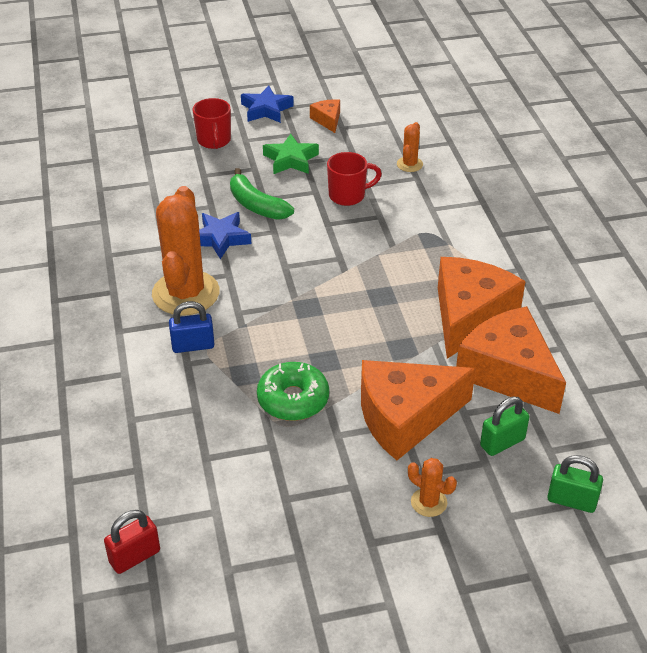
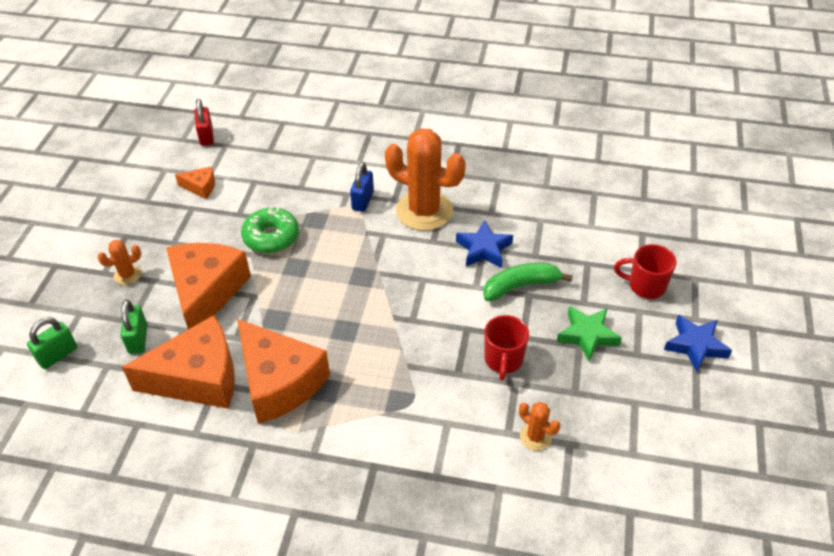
camera: 115 degrees right, 5 degrees up
orange cheese [310,99,340,133] -> orange cheese moved to [175,166,215,199]

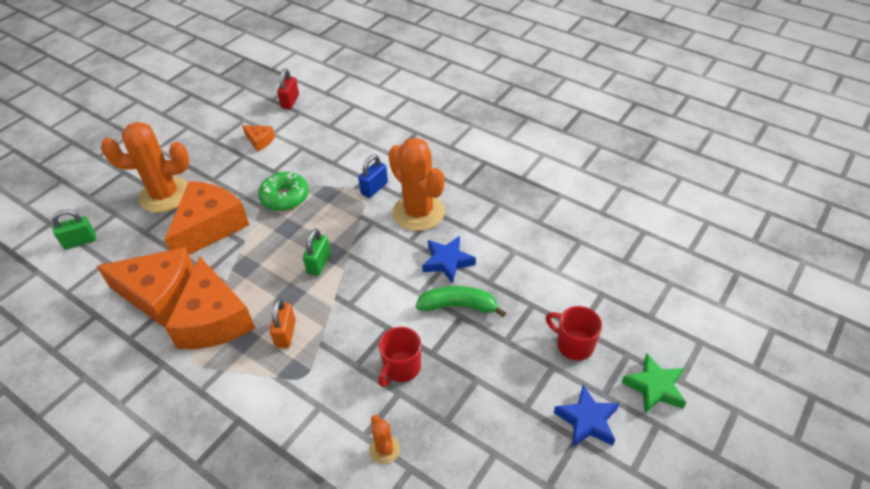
camera: 25 degrees right, 0 degrees up
orange cactus [97,240,141,285] -> orange cactus [101,122,189,213], size x2.23
green padlock [120,299,147,354] -> green padlock moved to [303,228,331,276]
green star [557,306,622,361] -> green star moved to [622,353,687,414]
none -> orange padlock [270,298,296,348]

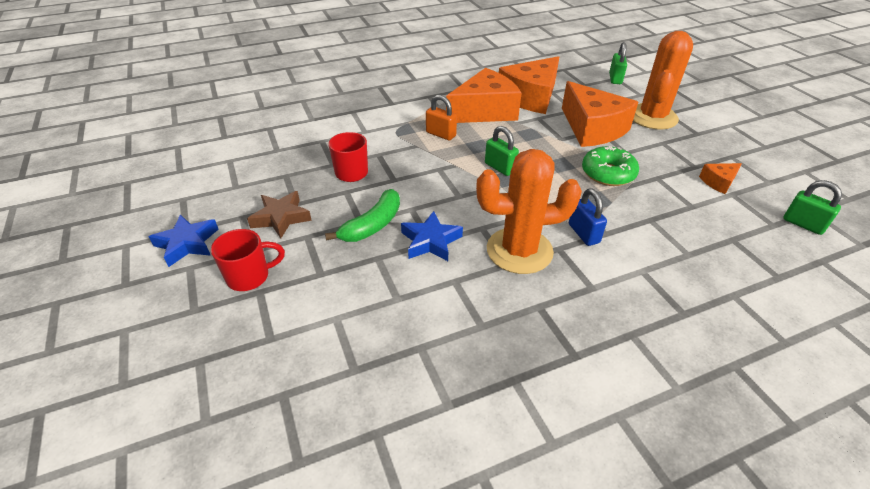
camera: 120 degrees right, 5 degrees down
orange cheese [165,257,255,349] -> orange cheese turned 135 degrees clockwise [446,68,522,123]
red padlock [277,69,299,109] -> green padlock [783,180,842,235]
orange cactus [369,414,400,464] -> none
green star [622,353,687,414] -> none
none -> brown star [247,191,312,238]

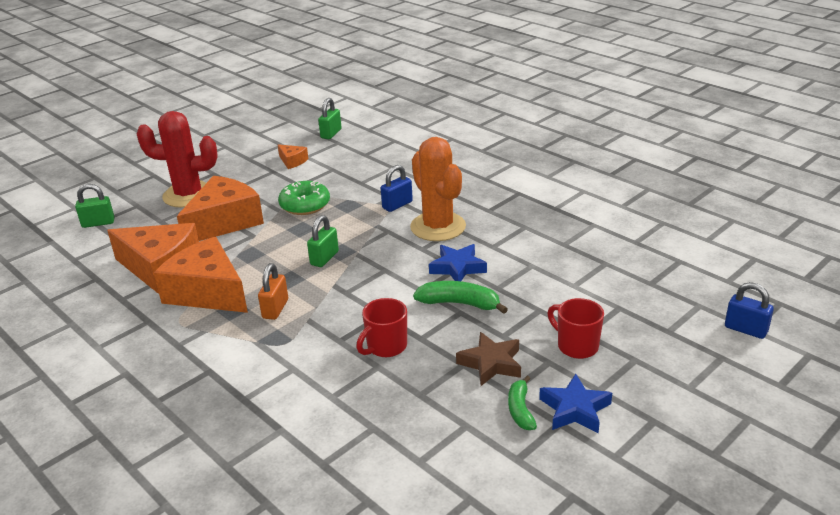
camera: 110 degrees left, 10 degrees down
orange cactus [633,31,693,129] -> red cactus [136,111,218,208]
none -> green banana [508,376,537,430]
none -> blue padlock [725,282,774,339]

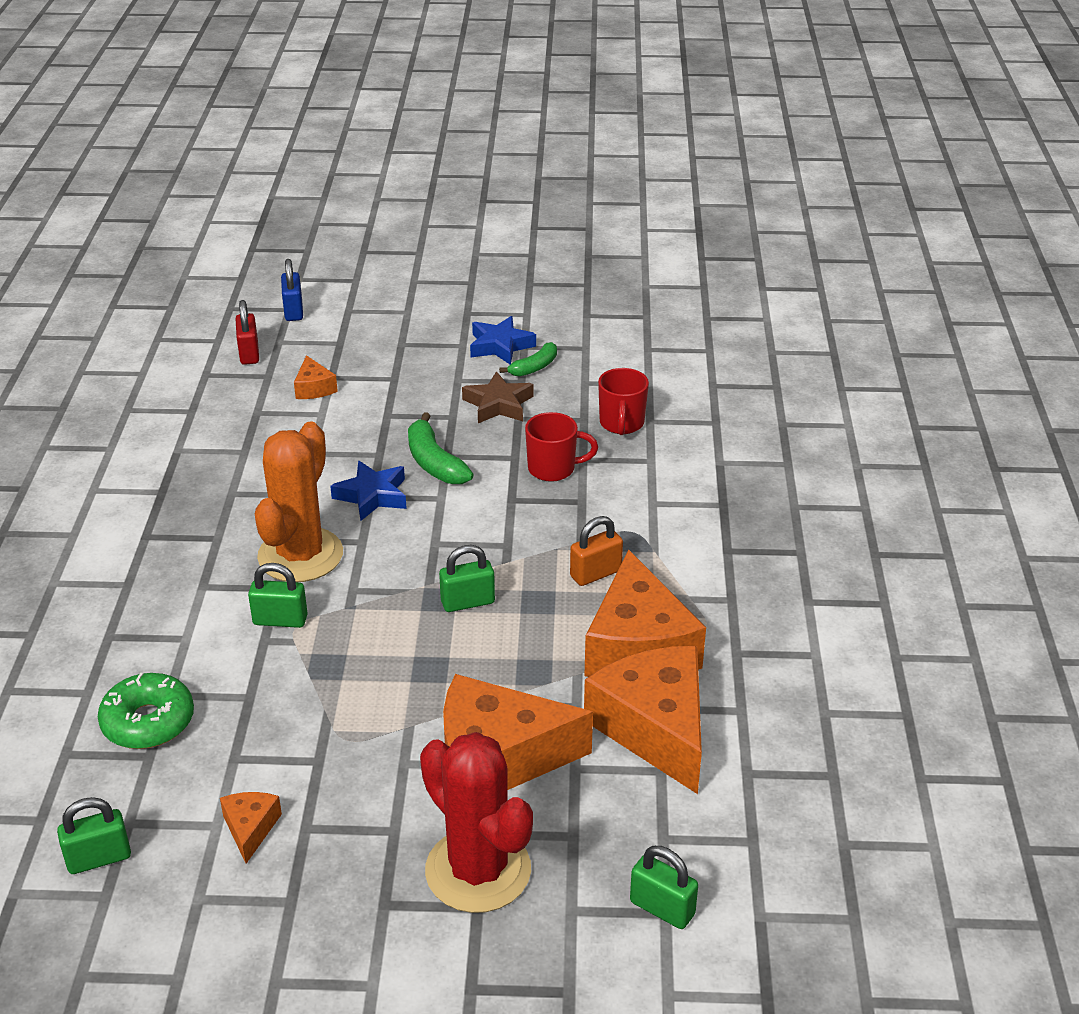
camera: 135 degrees left, 5 degrees up
green donut [278,181,330,215] -> green donut moved to [98,673,194,749]
blue padlock [381,165,413,212] -> green padlock [248,563,308,628]
red mug [547,298,604,359] -> red mug moved to [598,368,649,435]
none -> red padlock [236,300,259,365]
none -> orange cheese [294,355,338,399]

